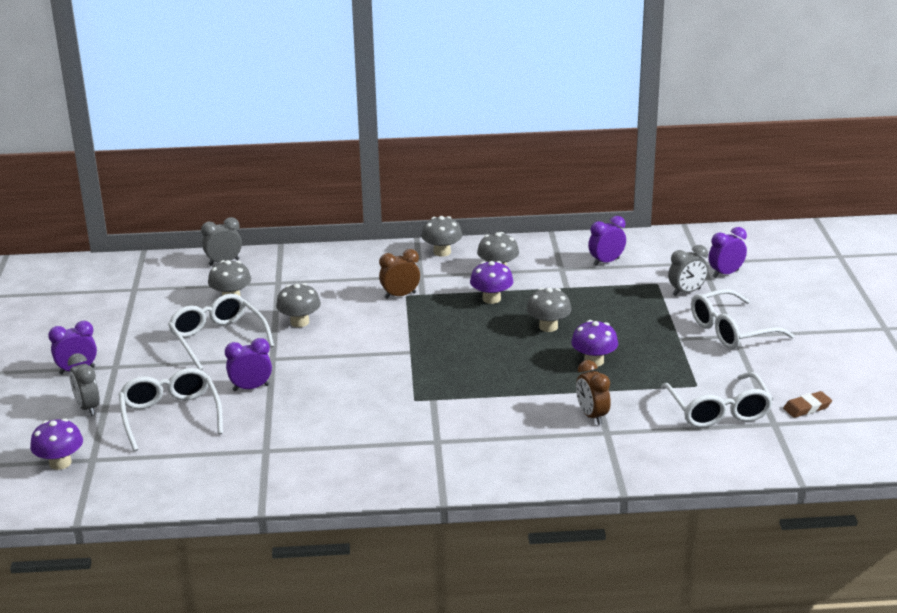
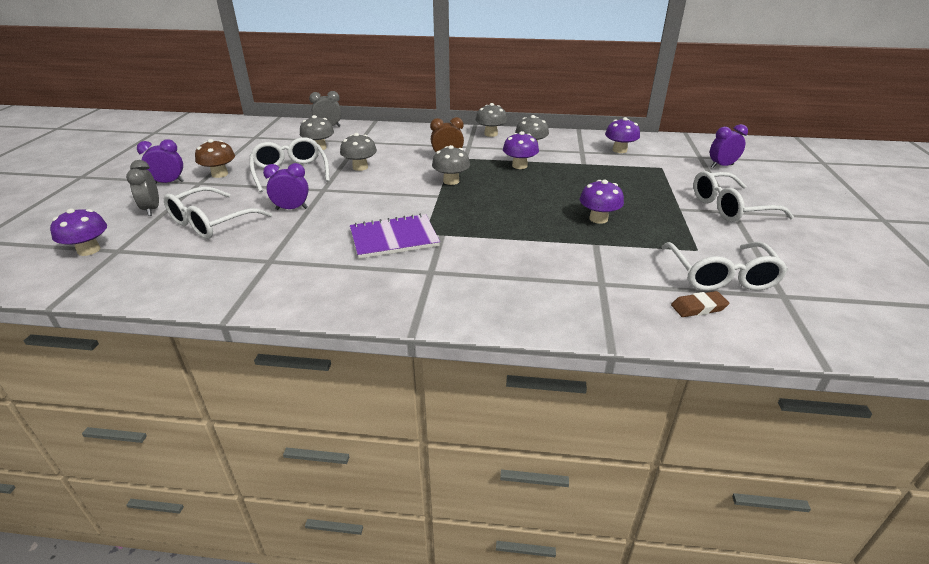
camera: 10 degrees right, 5 degrees up
white glasses [119,368,223,451] -> white glasses turned 135 degrees counterclockwise [164,186,272,239]
grey mushroom [527,288,571,332] -> grey mushroom moved to [432,145,470,185]
brown clock [576,360,611,425] -> none
purple clock [588,216,626,266] -> purple mushroom [605,117,640,153]
grey clock [668,245,708,296] -> none
brown eraser [783,391,832,418] -> brown eraser moved to [671,291,729,317]
none -> brown mushroom [195,139,235,178]
none -> purple notebook [350,214,440,259]

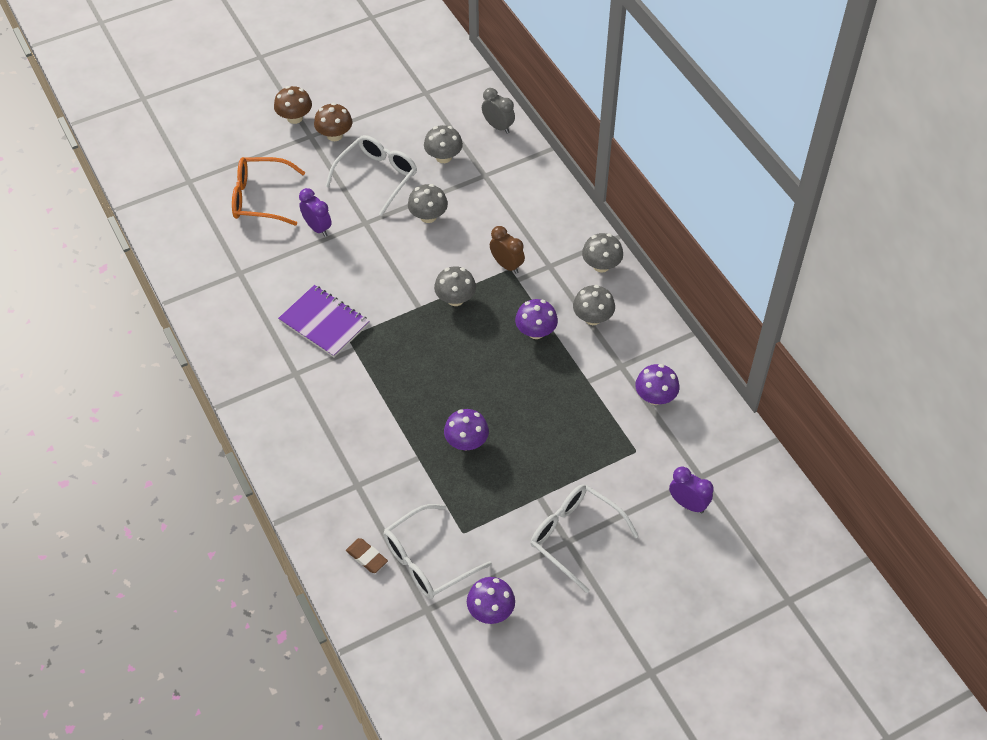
camera: 55 degrees right, 20 degrees up
purple mushroom [50,208,107,256] -> purple mushroom moved to [467,577,515,624]
grey clock [126,160,159,216] -> none
purple clock [137,139,184,183] -> brown mushroom [274,86,312,124]
white glasses [164,186,272,239] -> orange glasses [232,157,305,226]

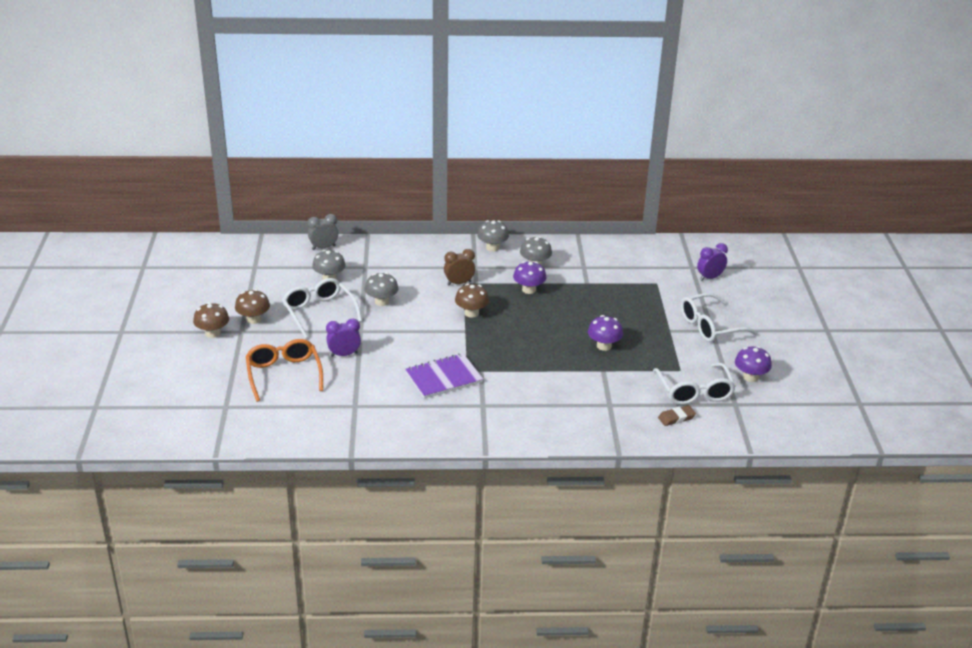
camera: 65 degrees left, 20 degrees down
orange glasses [232,157,305,226] -> orange glasses turned 135 degrees clockwise [246,339,323,402]
grey mushroom [434,266,476,306] -> brown mushroom [455,283,489,318]
purple mushroom [635,364,679,405] -> none

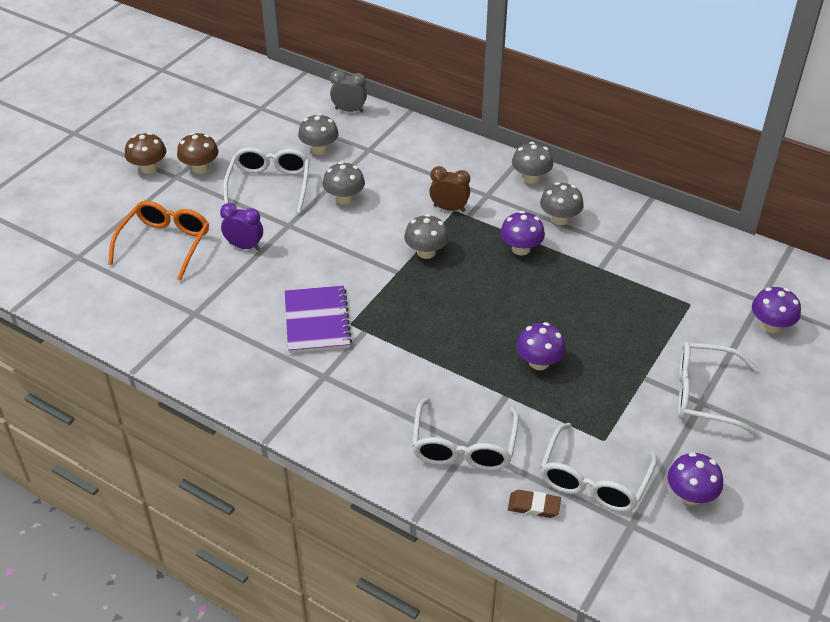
camera: 35 degrees right, 10 degrees up
purple notebook [405,353,483,399] -> purple notebook turned 75 degrees clockwise [285,286,352,353]
brown mushroom [455,283,489,318] -> grey mushroom [404,214,449,259]
purple clock [697,243,728,281] -> purple mushroom [752,287,801,333]
none -> white glasses [412,398,519,471]

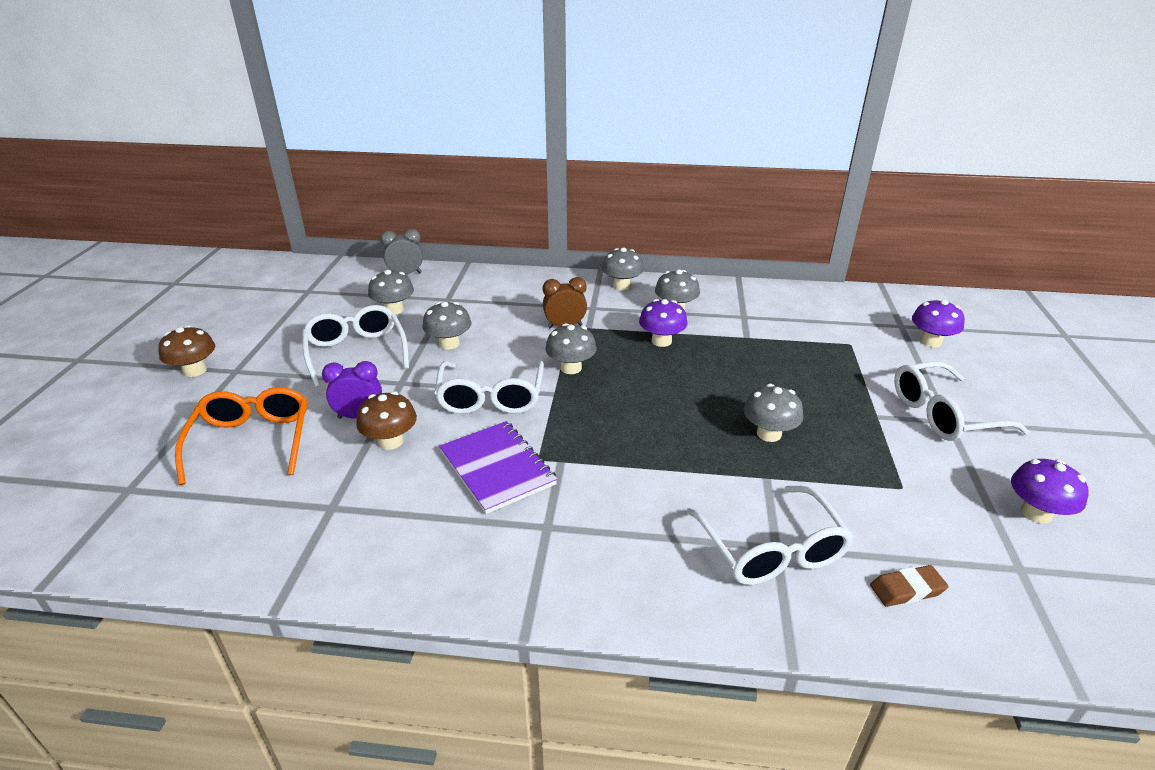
camera: 25 degrees left, 10 degrees down
brown mushroom [177,133,219,174] -> brown mushroom moved to [356,391,417,450]
purple mushroom [516,322,566,370] -> grey mushroom [744,384,803,442]
white glasses [540,423,657,512] -> white glasses moved to [434,361,544,414]

